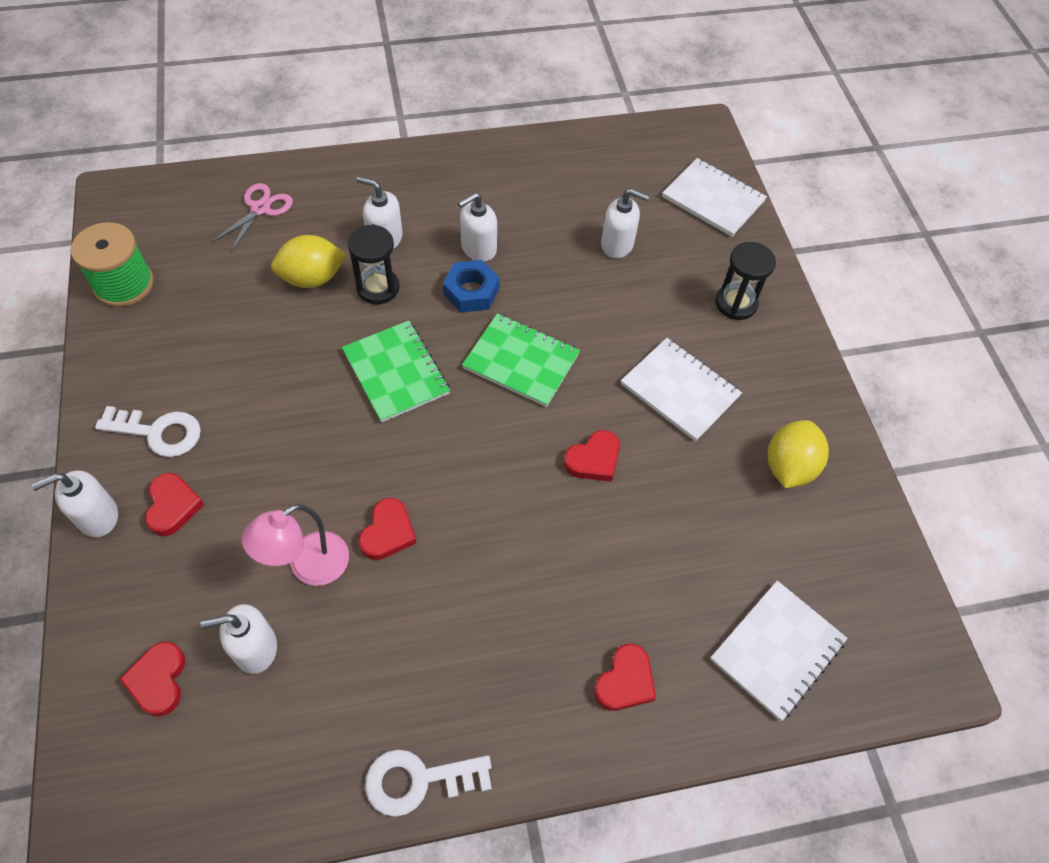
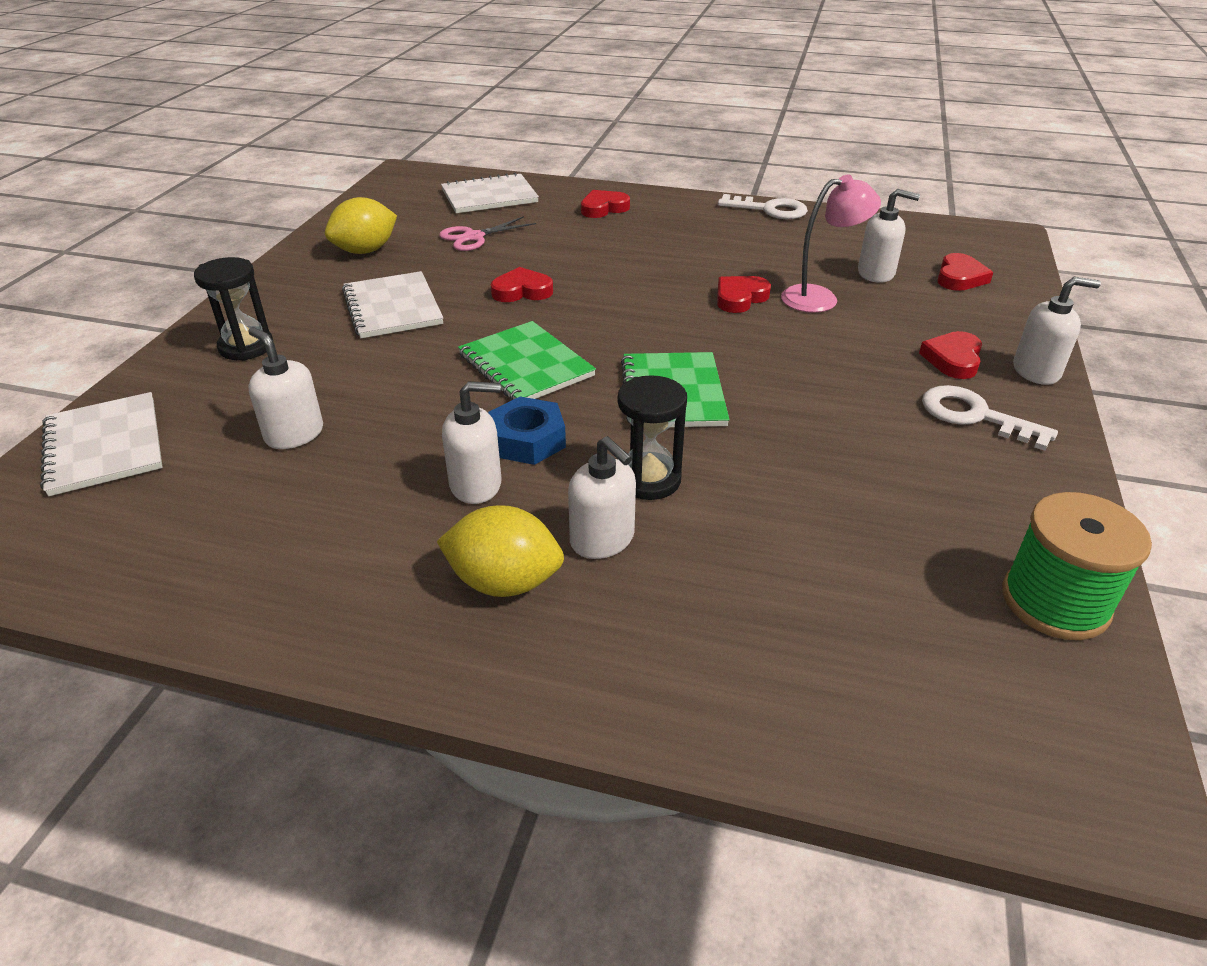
camera: 150 degrees left, 20 degrees down
pink scissors [211,183,293,252] -> pink scissors moved to [439,216,536,251]
yellow lemon [271,235,347,288] -> yellow lemon moved to [436,505,564,597]

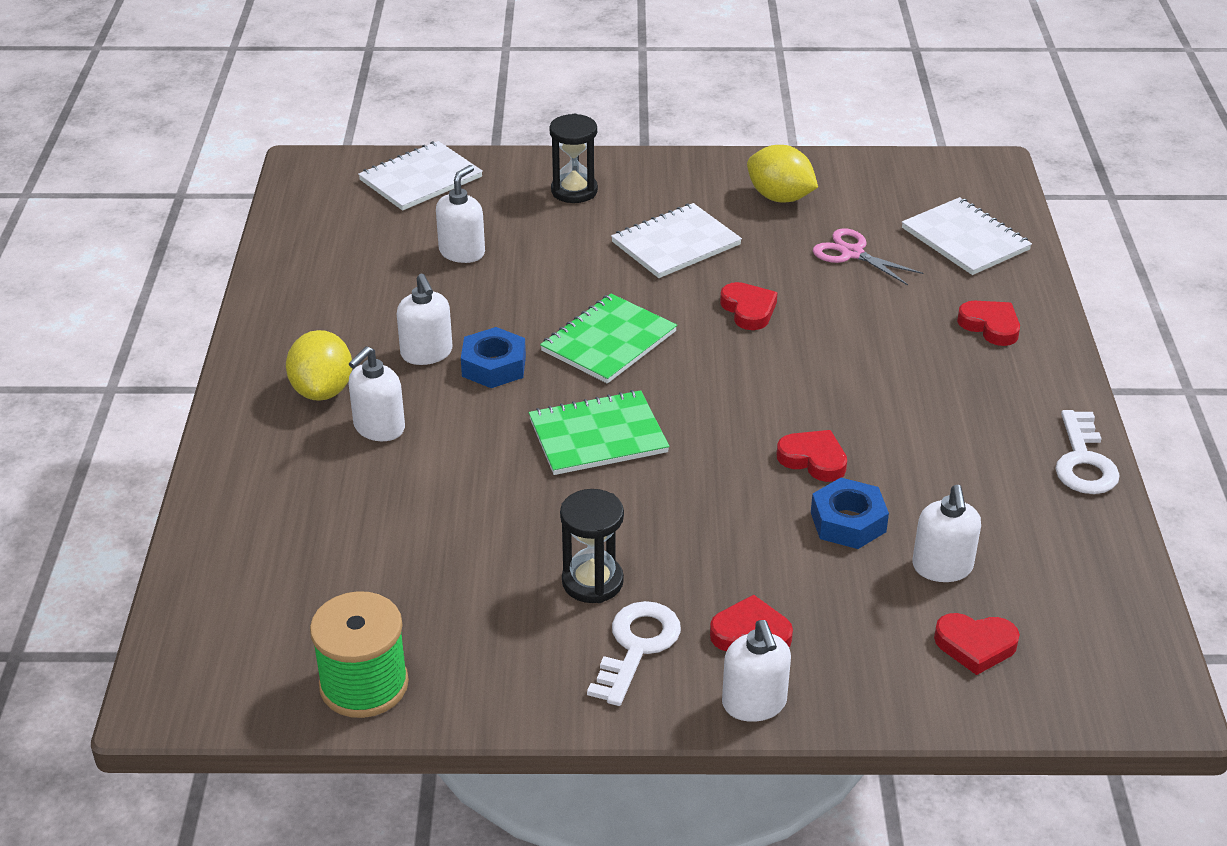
camera: 75 degrees right, 0 degrees up
black hourglass [618,375,687,500] -> black hourglass moved to [560,489,624,603]
pink lamp [781,175,881,313] -> blue nut [811,478,889,549]

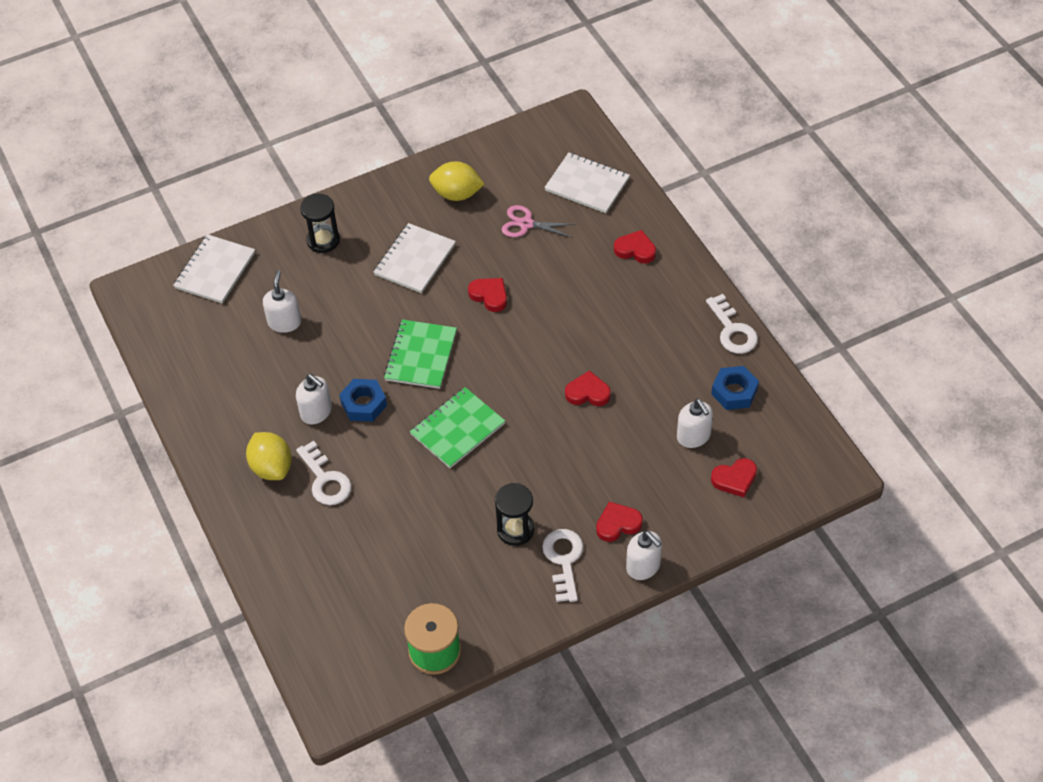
camera: 25 degrees left, 15 degrees up
white soap dispenser [349,346,405,441] -> white key [296,441,352,505]
blue nut [811,478,889,549] -> blue nut moved to [711,366,759,410]

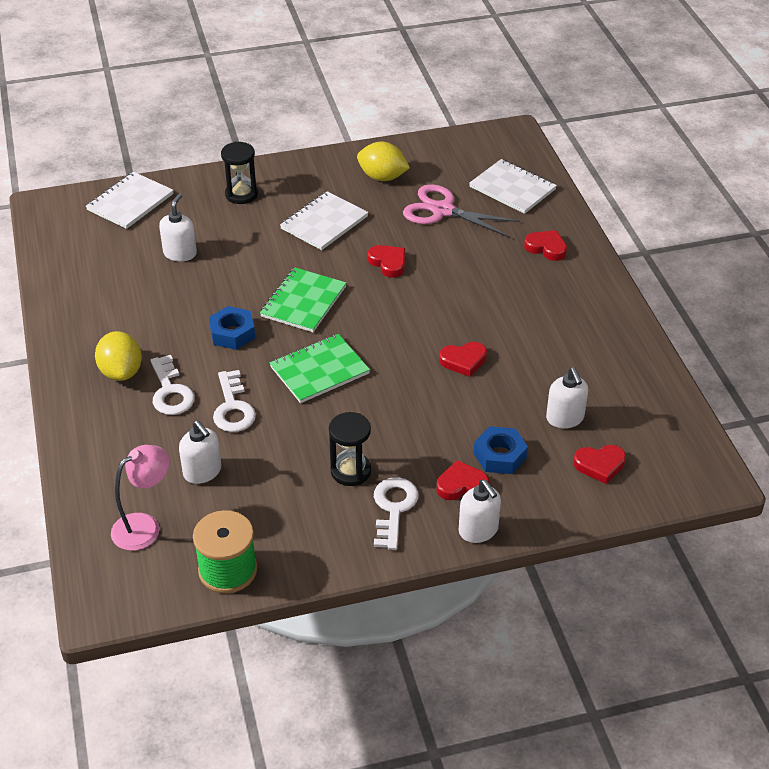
camera: 10 degrees right, 10 degrees down
white soap dispenser [296,374,332,424] -> white soap dispenser moved to [179,420,221,484]
pink scissors [501,205,575,238] -> pink scissors [403,184,520,237], size x1.52
red heart [565,370,611,406] -> red heart turned 150 degrees clockwise [439,342,487,377]
white key [706,294,758,354] -> white key moved to [213,370,256,432]
blue nut [711,366,759,410] -> blue nut moved to [474,426,528,474]
none -> pink lamp [111,445,169,551]

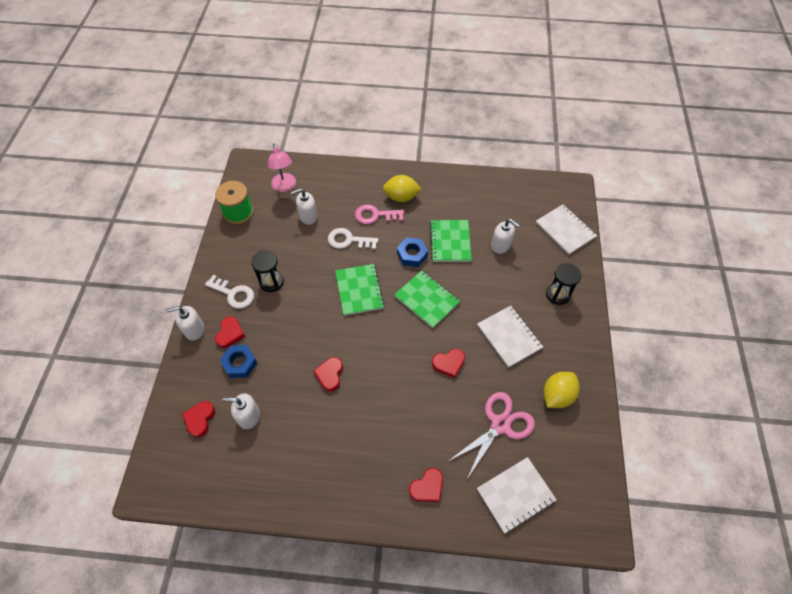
camera: 110 degrees right, 15 degrees up
white key [150,355,195,415] -> pink key [355,204,404,224]
none -> green notebook [430,220,472,262]

